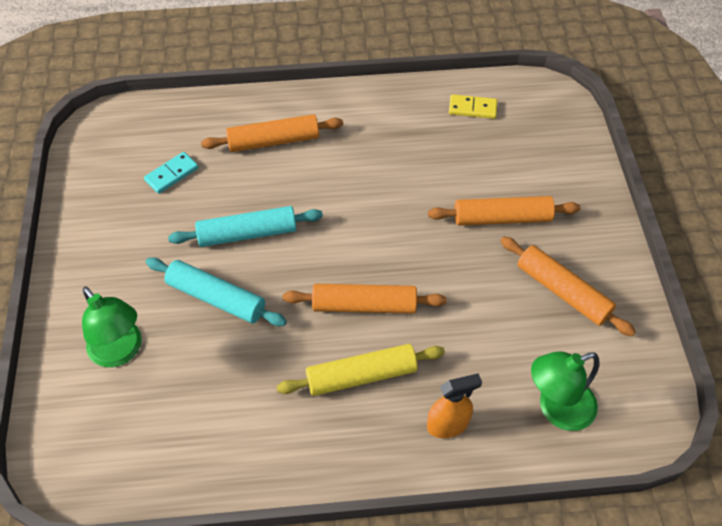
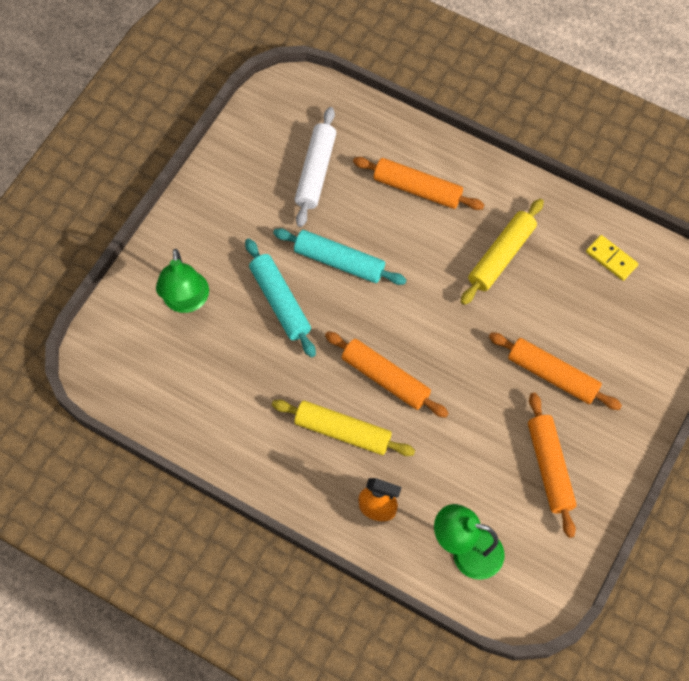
camera: 35 degrees right, 10 degrees up
turquoise domino [144,152,198,194] -> white rolling pin [294,107,336,227]
none -> yellow rolling pin [461,199,544,305]

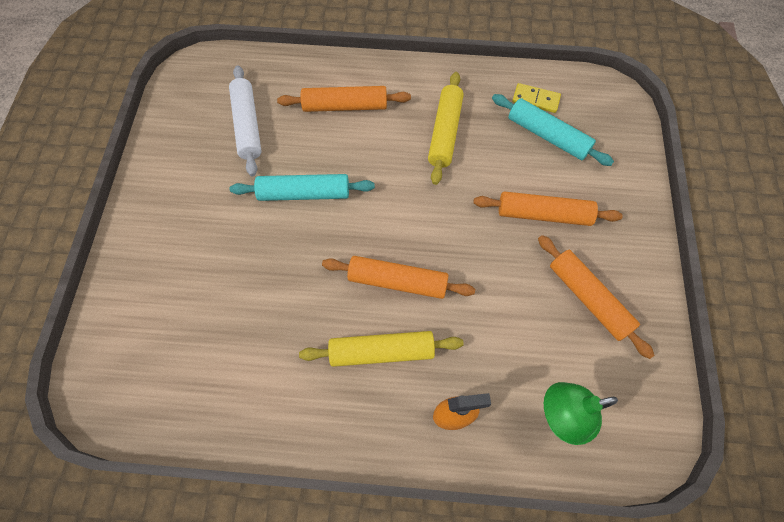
camera: 25 degrees left, 0 degrees up
green lamp [156,249,209,313] -> none
turquoise rolling pin [245,238,316,357] -> turquoise rolling pin moved to [492,94,614,166]

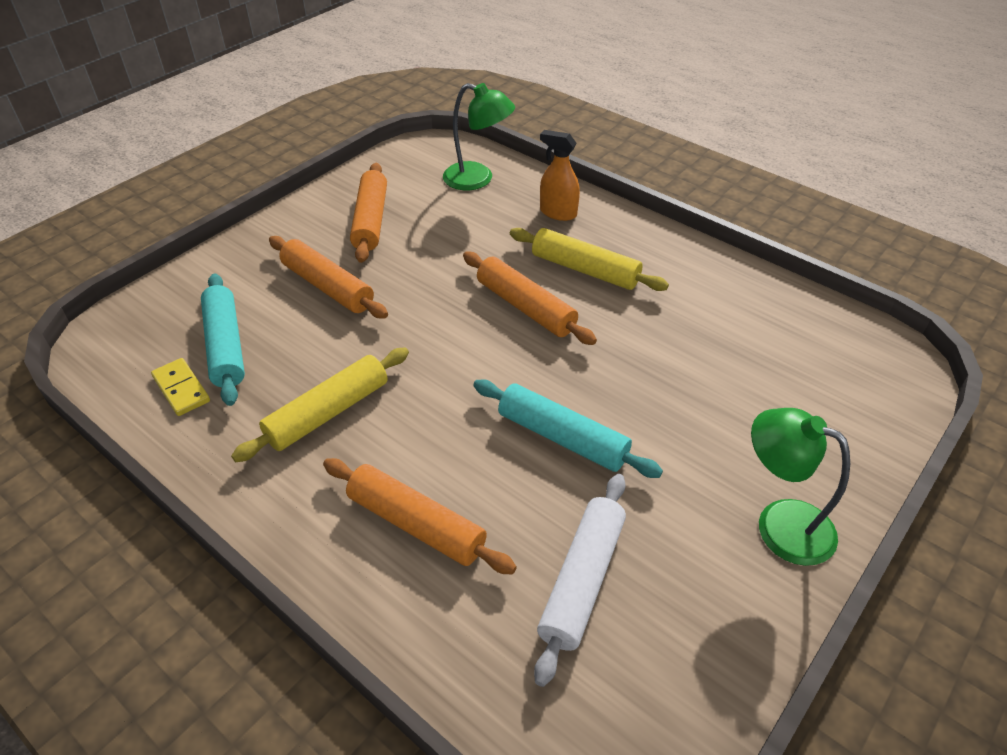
camera: 145 degrees left, 20 degrees down
none -> green lamp [751,408,850,566]

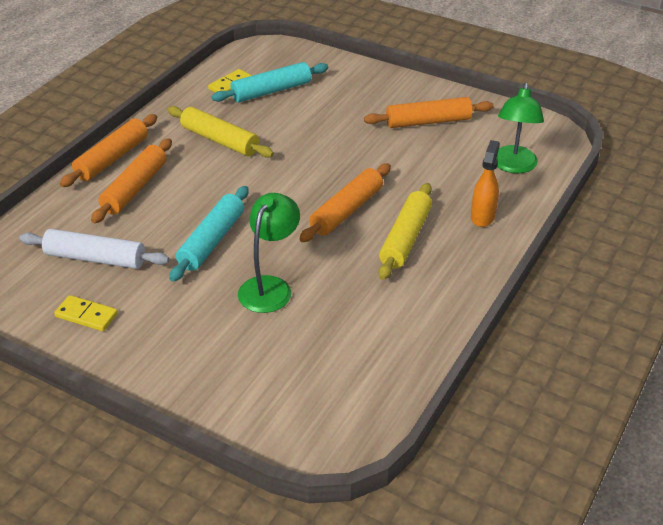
camera: 80 degrees right, 5 degrees down
orange rolling pin [269,236,388,319] -> orange rolling pin moved to [60,114,158,187]
green lamp [751,408,850,566] -> green lamp moved to [238,193,300,313]
none -> yellow domino [54,295,118,331]

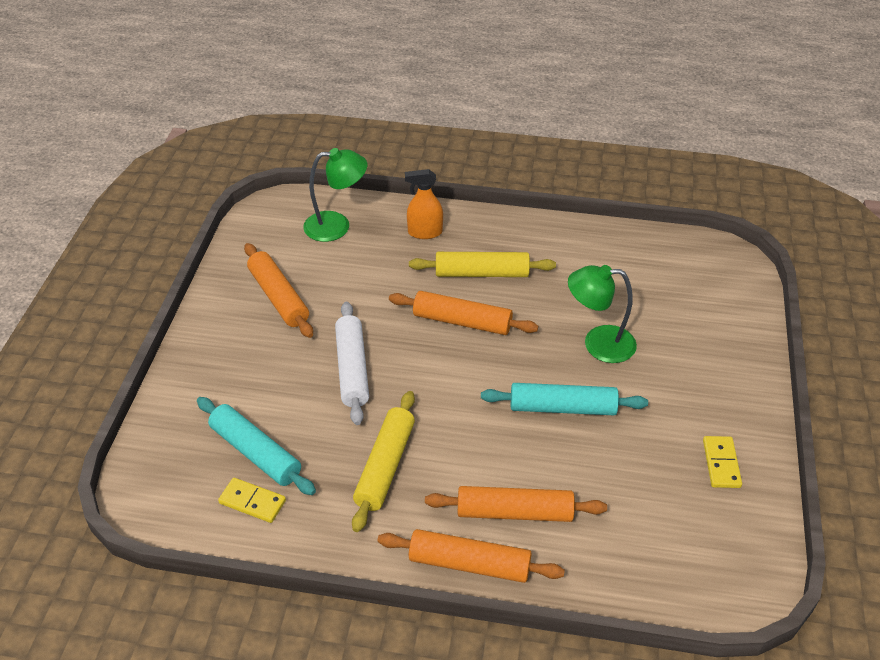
camera: 110 degrees left, 5 degrees up
white rolling pin [19,229,169,269] -> white rolling pin moved to [335,302,369,425]

